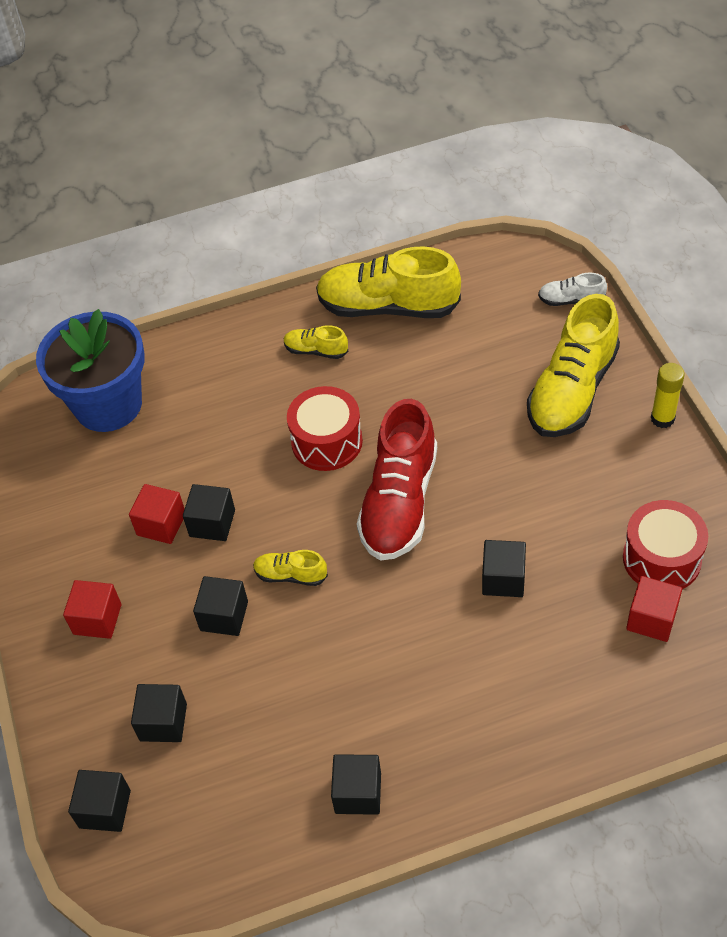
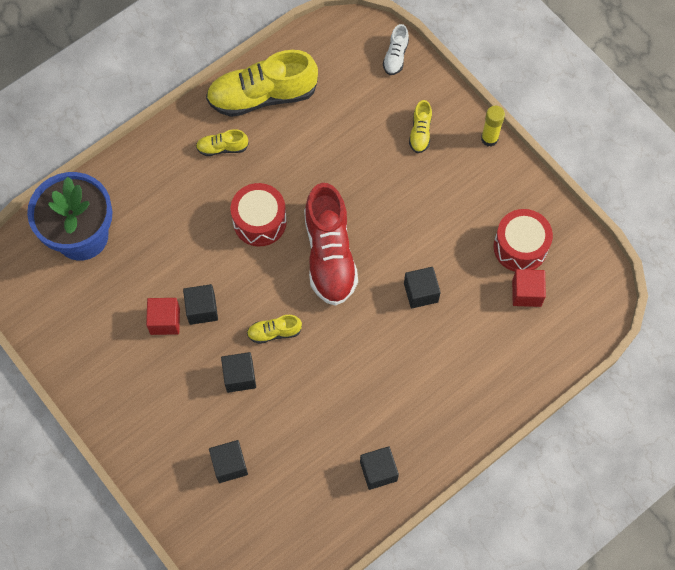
camera: 25 degrees left, 15 degrees up
red cube [63,580,121,639] -> none
black cube [68,770,131,832] -> none
yellow shoe [527,294,620,437] -> yellow shoe [409,100,432,153], size x0.46
white shoe [538,272,607,306] -> white shoe turned 60 degrees counterclockwise [383,24,409,75]

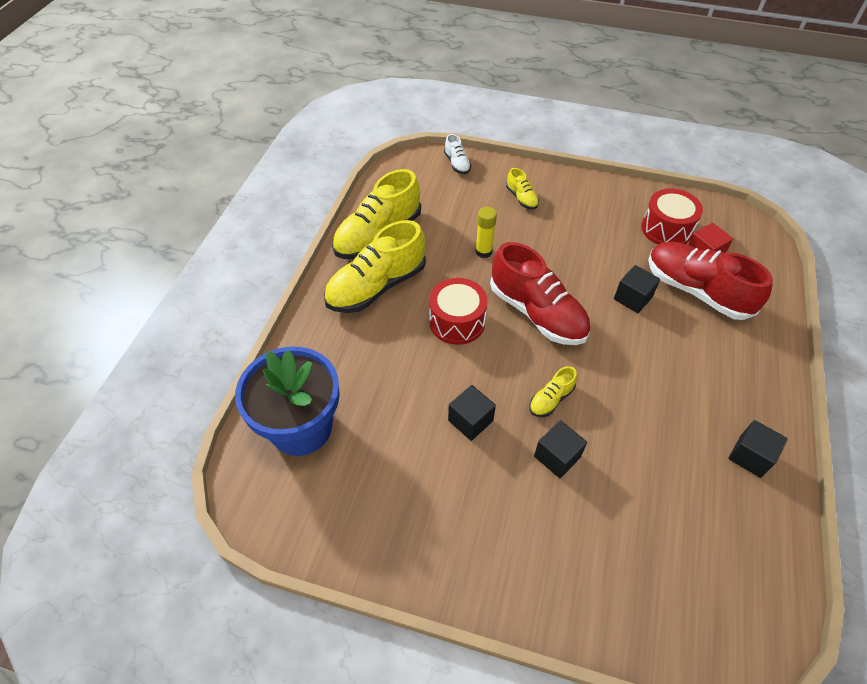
camera: 35 degrees left, 15 degrees down
red cube [146,298,180,335] -> none
yellow shoe [196,129,249,156] -> yellow shoe [324,220,426,313], size x2.18
black cube [209,440,248,483] -> none
yellow glue stick [481,106,505,146] -> yellow glue stick moved to [475,207,497,258]
none -> red shoe [648,242,773,320]

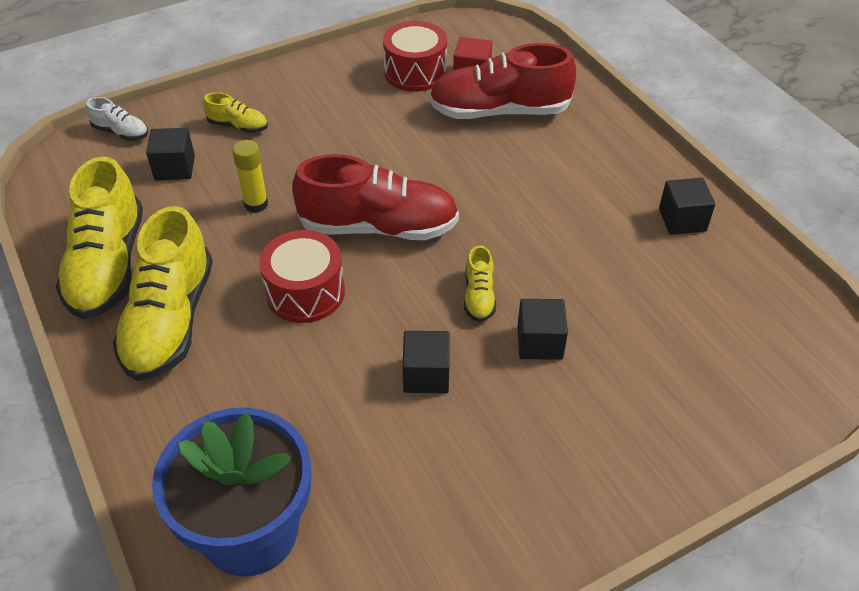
camera: 45 degrees left, 5 degrees down
black cube [614,265,660,313] -> black cube moved to [146,128,195,181]

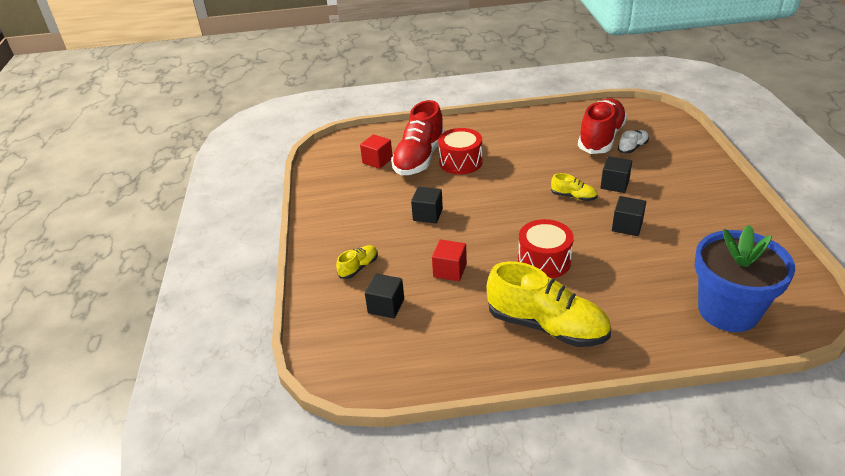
camera: 65 degrees left, 10 degrees down
yellow shoe [56,156,143,319] -> none
white shoe [86,97,148,141] -> white shoe moved to [618,130,649,154]
yellow glue stick [232,140,268,213] -> red cube [432,239,467,281]
red shoe [292,154,459,240] -> red shoe moved to [578,98,627,154]
red drum [383,21,447,92] -> red drum moved to [438,128,482,175]
black cube [659,178,715,235] -> black cube moved to [411,187,443,223]

